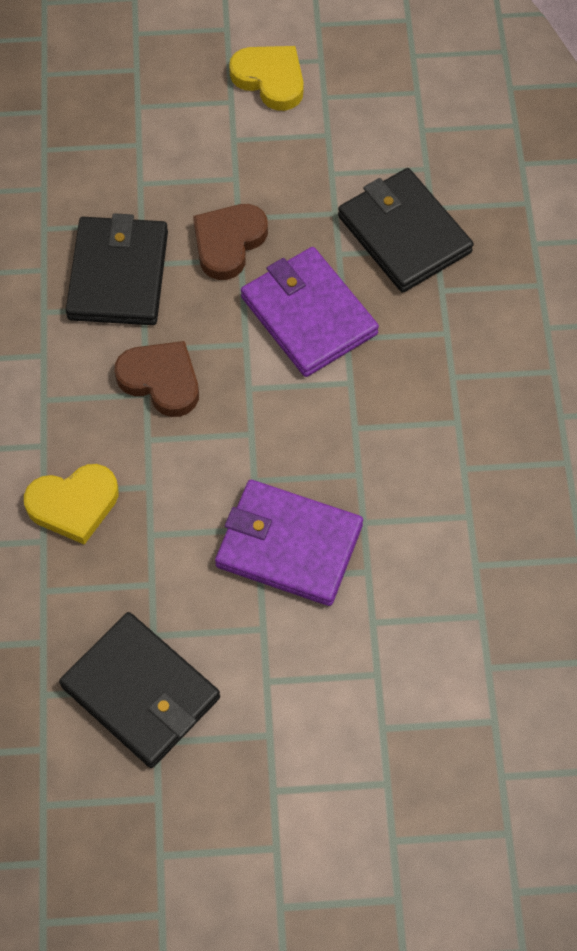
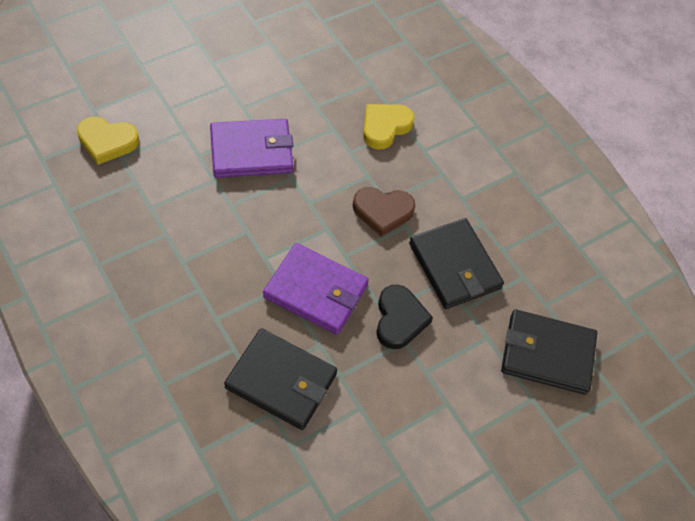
camera: 145 degrees right, 5 degrees down
black wallet [59,612,220,768] -> black wallet moved to [501,310,597,395]
brown heart [193,204,268,280] -> black heart [376,285,433,349]
yellow heart [229,46,304,111] -> yellow heart moved to [77,117,139,165]

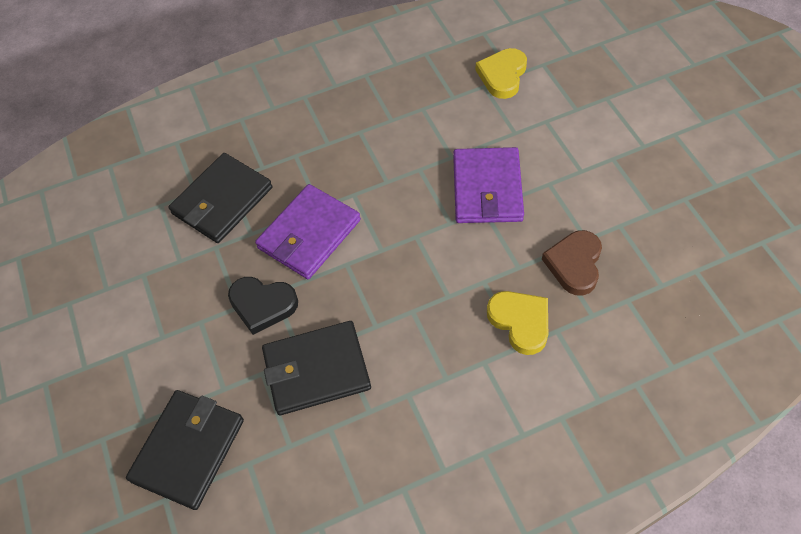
camera: 110 degrees right, 0 degrees up
brown heart [353,187,416,237] -> brown heart moved to [542,230,602,295]

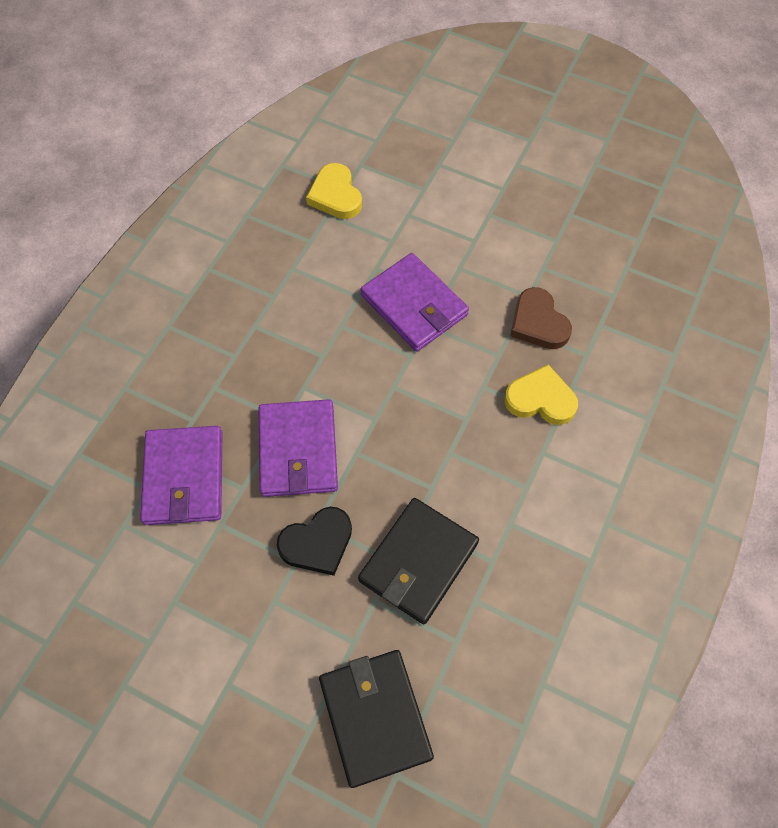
camera: 45 degrees left, 5 degrees up
black wallet [168,153,273,243] -> purple wallet [140,426,223,525]

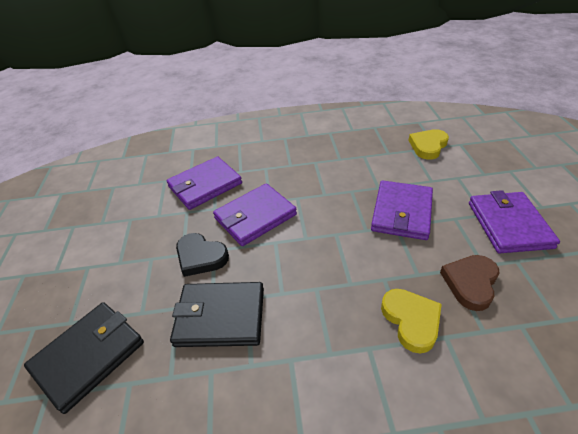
camera: 60 degrees right, 20 degrees down
none -> purple wallet [469,190,560,254]

